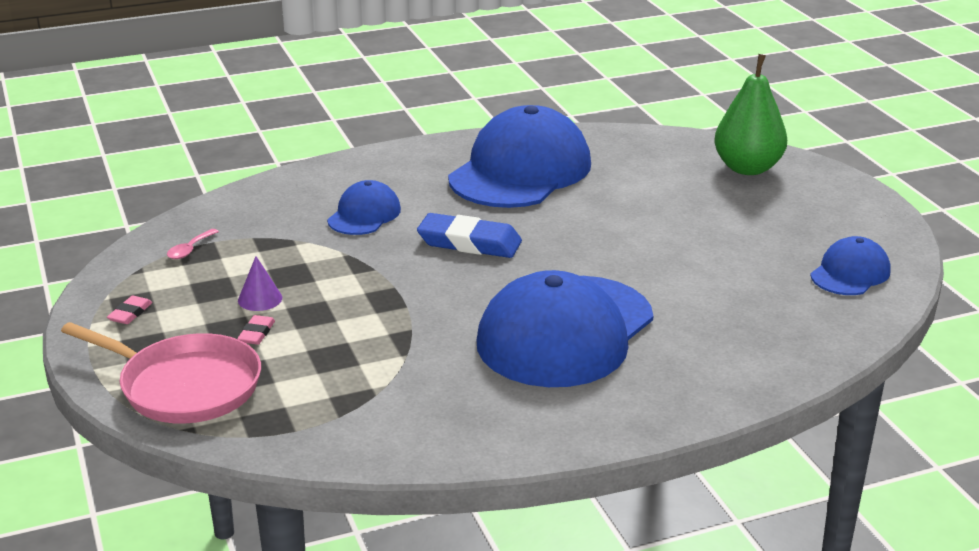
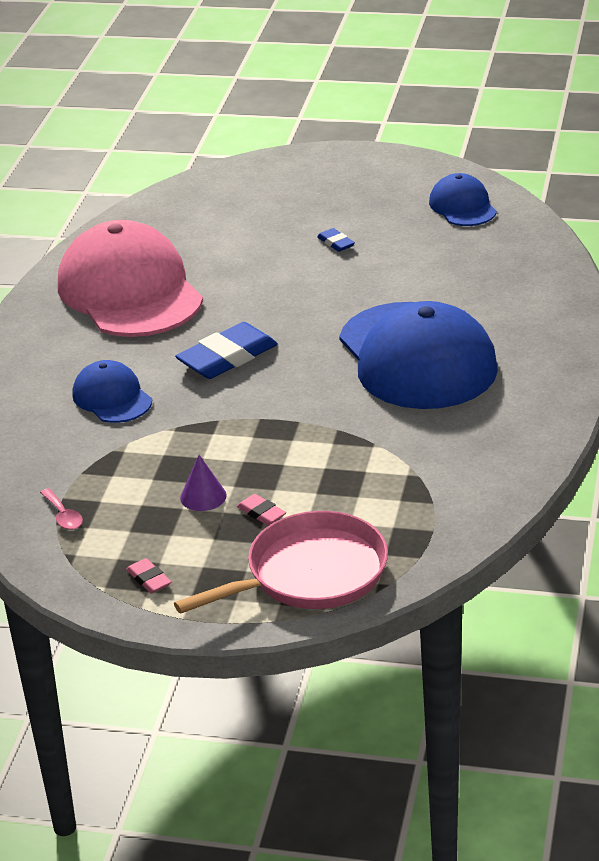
camera: 55 degrees left, 5 degrees up
blue cap [448,105,591,208] -> pink cap [58,220,203,337]
green pear [714,54,787,175] -> none
none -> blue eraser [317,228,355,252]

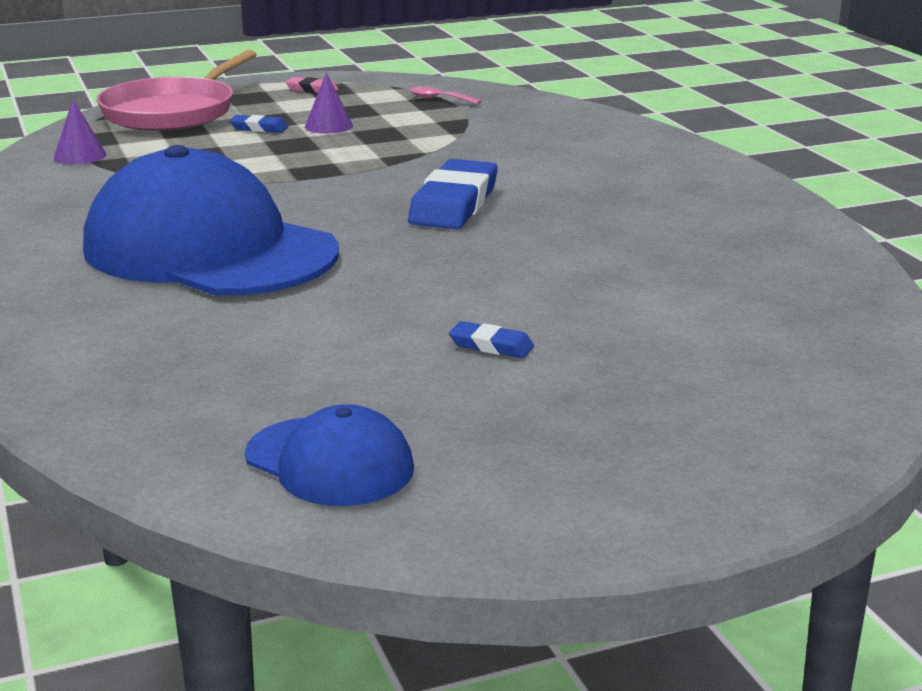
camera: 145 degrees right, 10 degrees down
pink cap [58,220,203,337] -> none
blue cap [72,360,152,423] -> none
pink eraser [237,494,286,525] -> blue eraser [229,115,288,133]
none -> purple cone [54,100,106,164]

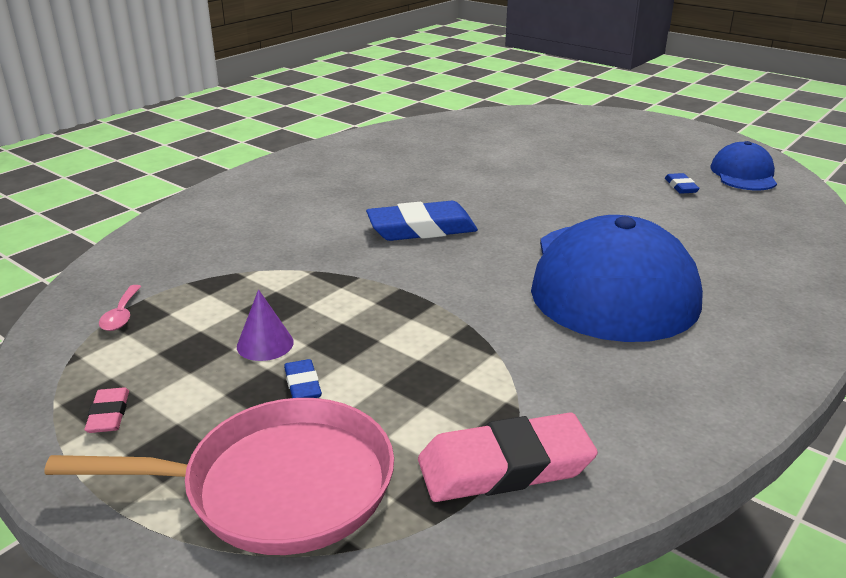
camera: 120 degrees left, 5 degrees up
purple cone [54,100,106,164] -> pink eraser [418,412,598,502]
blue eraser [449,321,534,358] -> blue eraser moved to [665,173,700,194]

